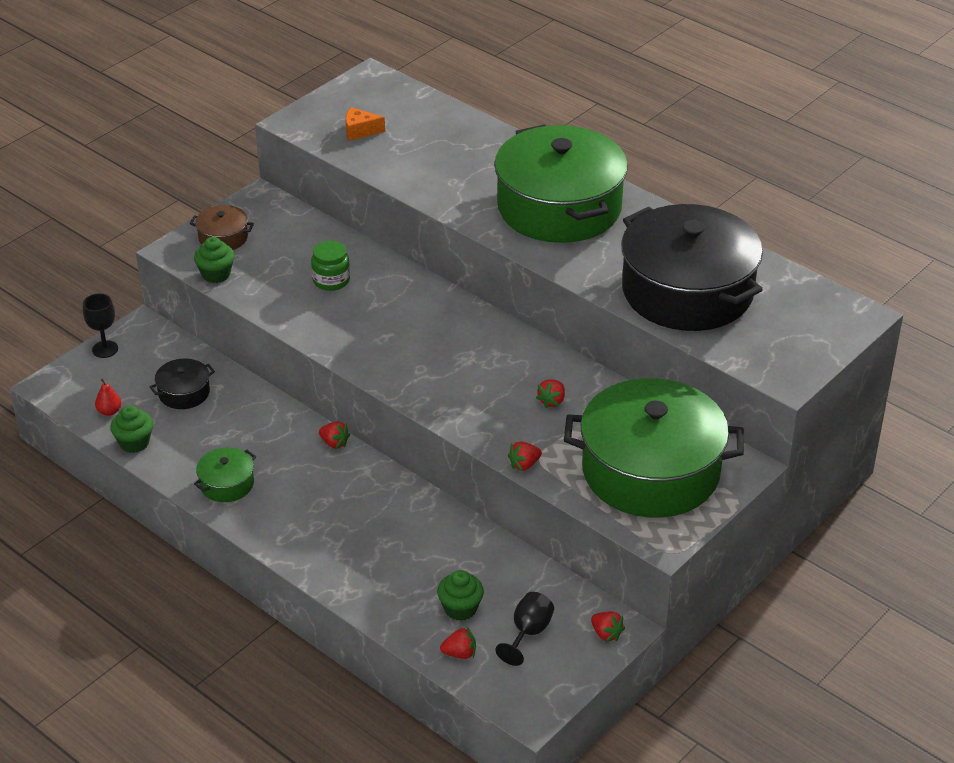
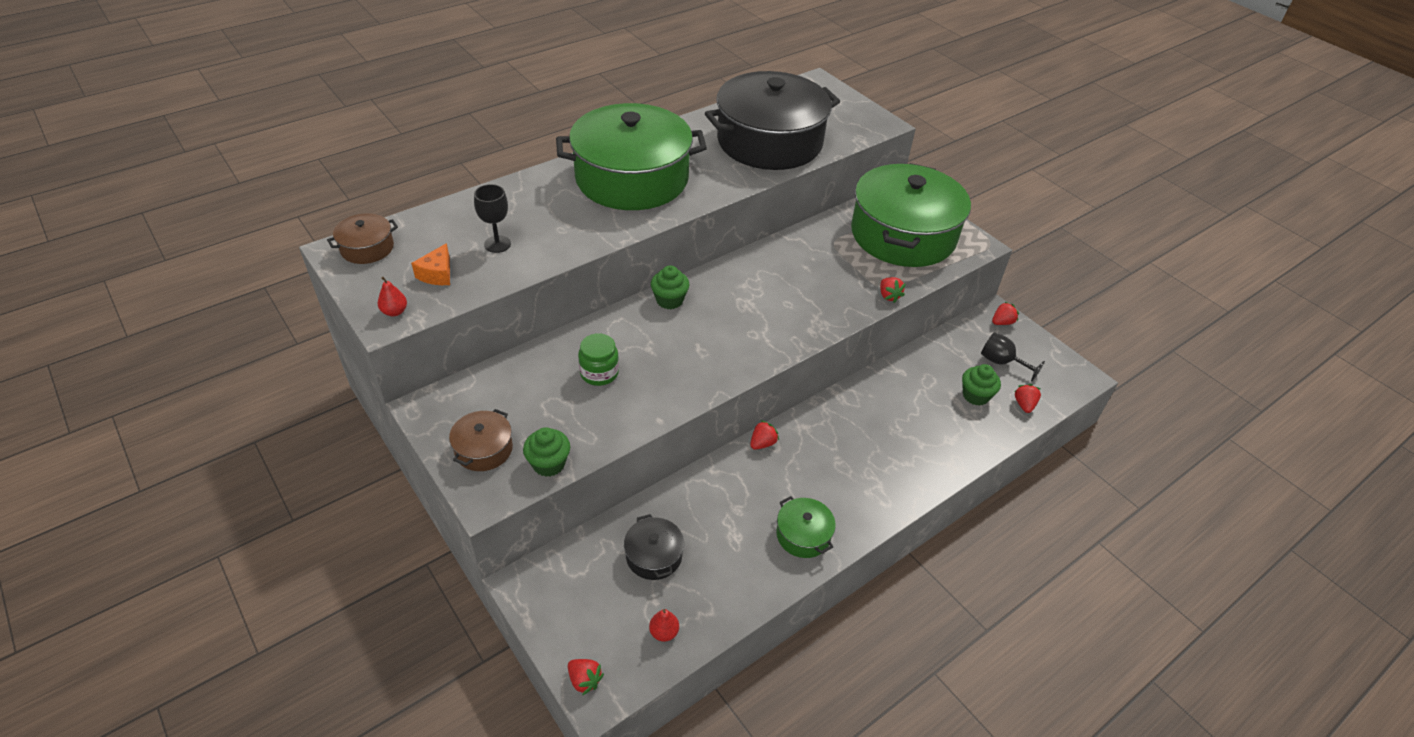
camera: 80 degrees left, 5 degrees up
black goblet [83,293,118,358] -> black goblet moved to [474,184,511,253]
green cupcake [110,406,153,453] -> green cupcake moved to [651,265,690,309]
red strawberry [536,379,565,408] -> red strawberry moved to [568,659,604,696]
none -> brown pot [327,213,398,264]
none -> red pear [378,277,407,316]

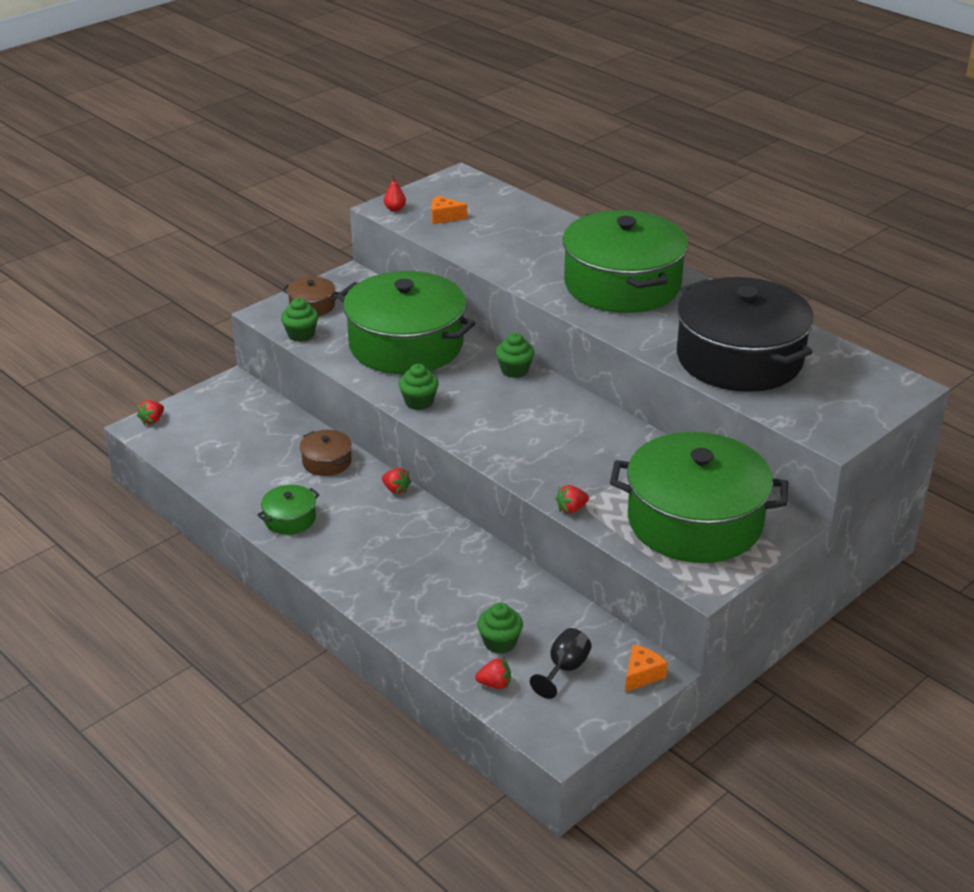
camera: 85 degrees right, 10 degrees down
brown pot [327,213,398,264] -> brown pot moved to [300,430,352,476]
black goblet [474,184,511,253] -> none
green jar [578,333,619,386] -> green pot [337,271,476,374]
black pot [624,514,684,580] -> none
red pear [649,609,679,642] -> none
red strawberry [992,302,1019,325] -> orange cheese [625,645,667,692]
none -> green cupcake [399,364,439,410]

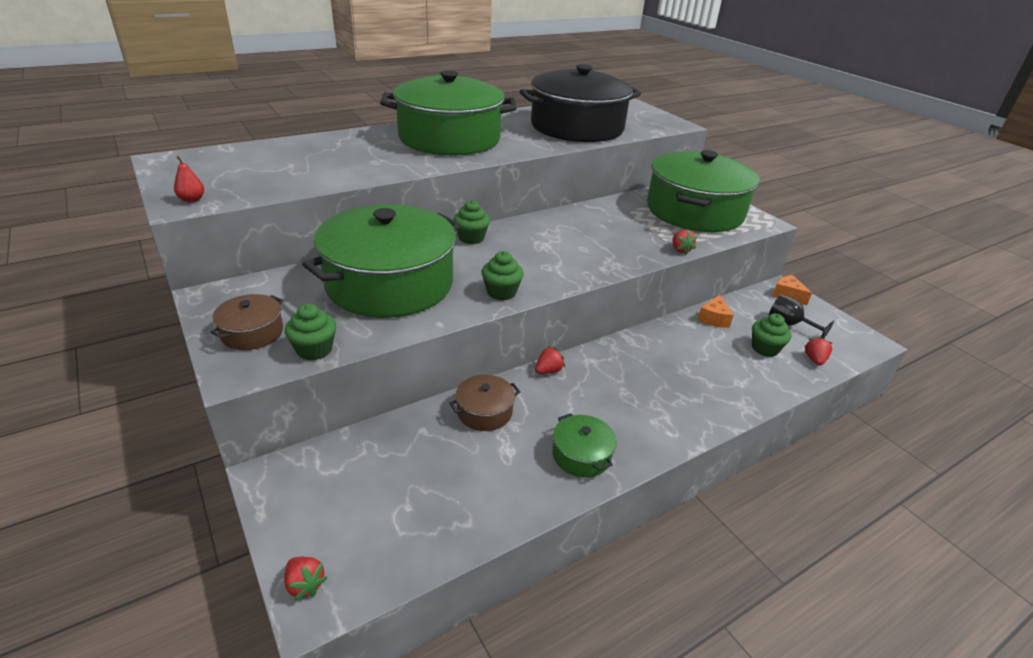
camera: 80 degrees left, 0 degrees up
orange cheese [431,195,467,224] -> orange cheese moved to [698,295,734,328]

